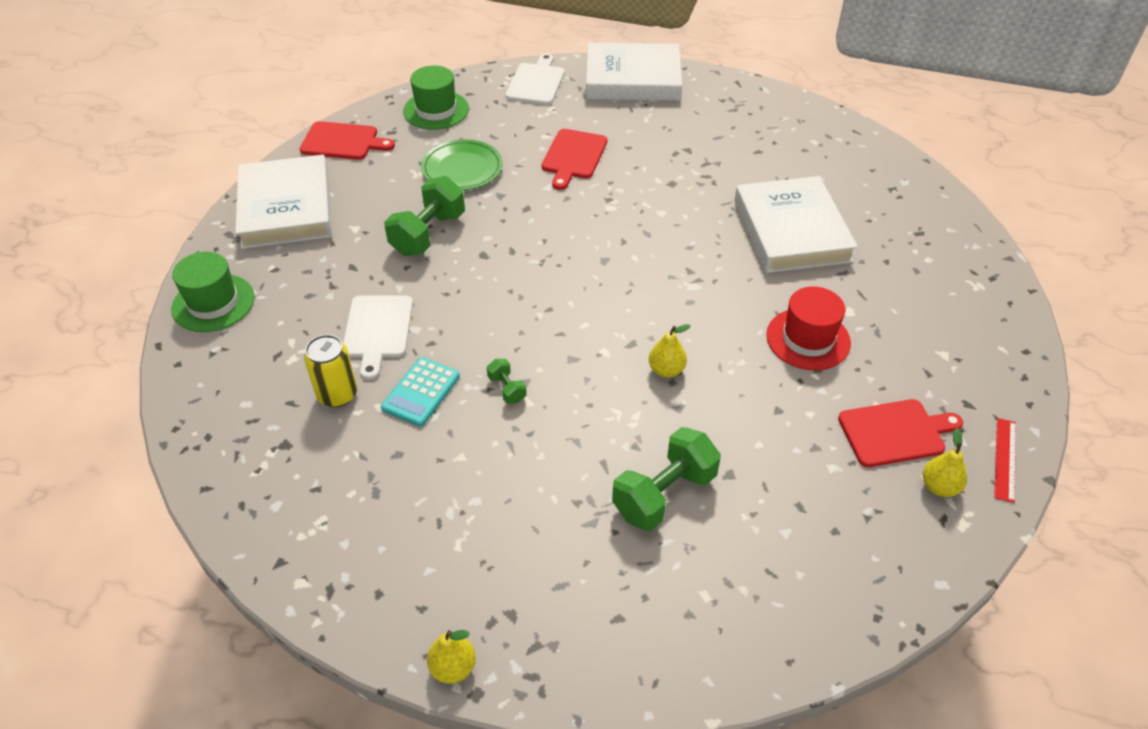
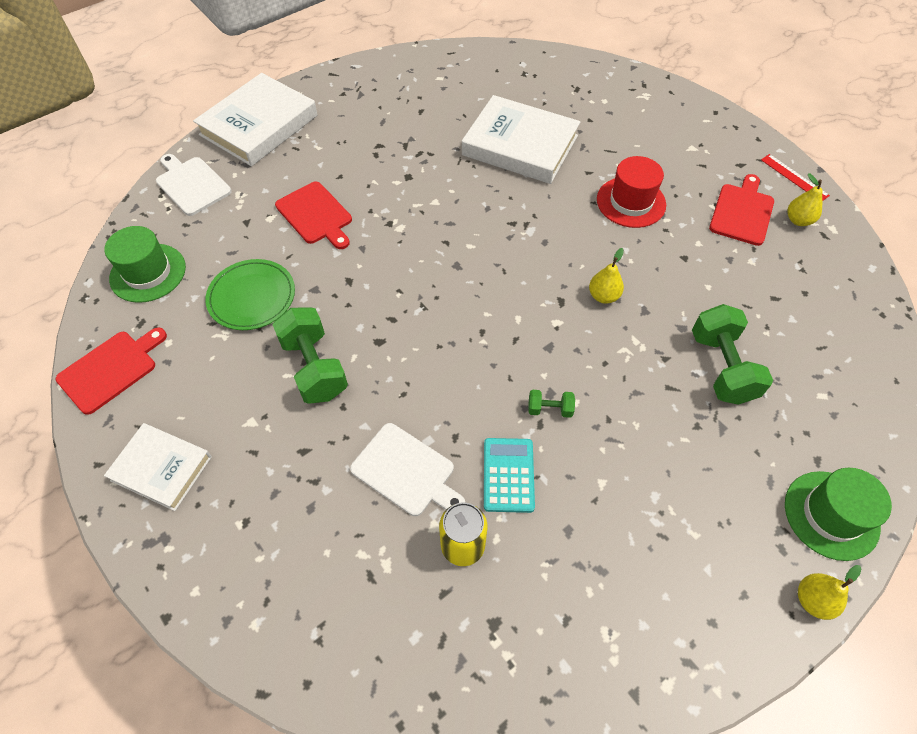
camera: 55 degrees left, 10 degrees up
green hat [171,252,254,332] -> green hat moved to [785,468,892,561]
white book [235,155,332,249] -> white book [104,423,212,511], size x0.60
turquoise calculator [381,357,460,427] -> turquoise calculator turned 150 degrees counterclockwise [484,438,535,513]

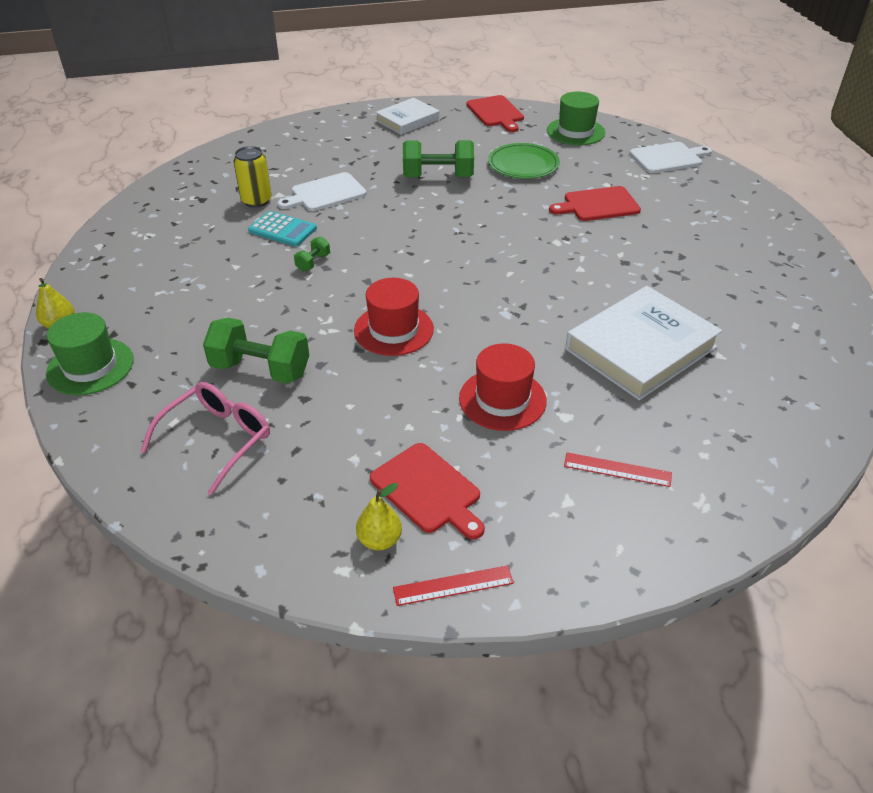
camera: 115 degrees right, 15 degrees down
white book [193,73,318,166] -> none
yellow pear [589,248,624,304] -> red hat [354,278,434,356]
none -> pink glasses [140,382,270,495]
none -> red ruler [564,452,672,487]

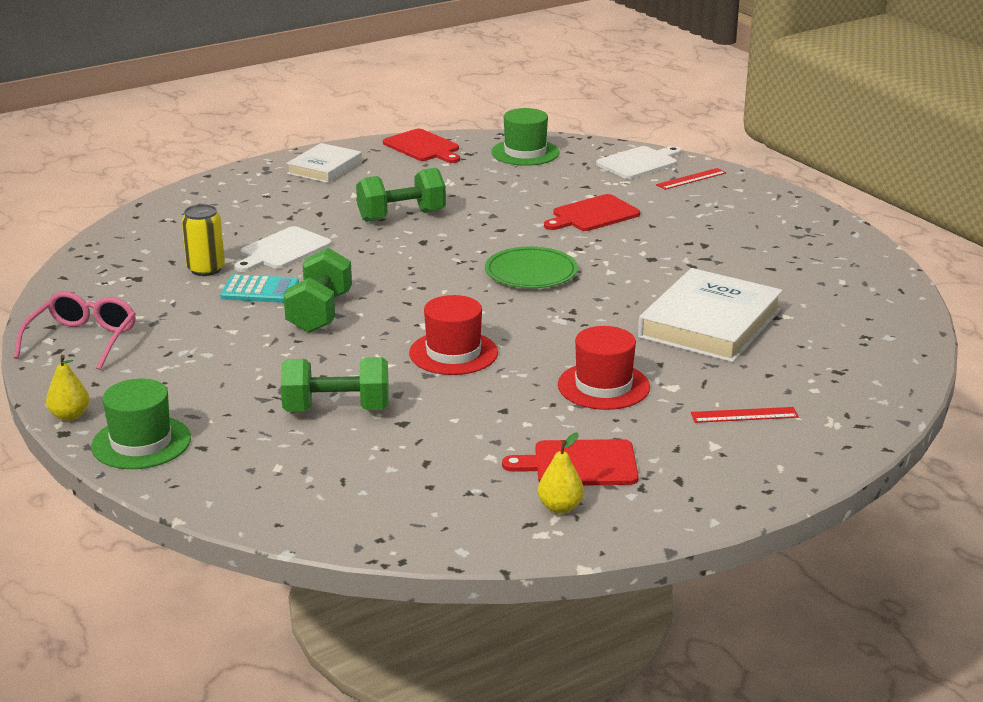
camera: 20 degrees left, 15 degrees down
pink glasses [140,382,270,495] -> pink glasses moved to [14,291,136,370]
green dumbbell [294,237,330,272] -> green dumbbell [284,248,352,333], size x2.11
red cutting board [370,443,485,539] -> red cutting board turned 150 degrees clockwise [502,439,639,486]
red ruler [393,565,514,606] -> red ruler moved to [656,168,726,190]
green plate [488,143,560,179] -> green plate moved to [485,246,578,288]

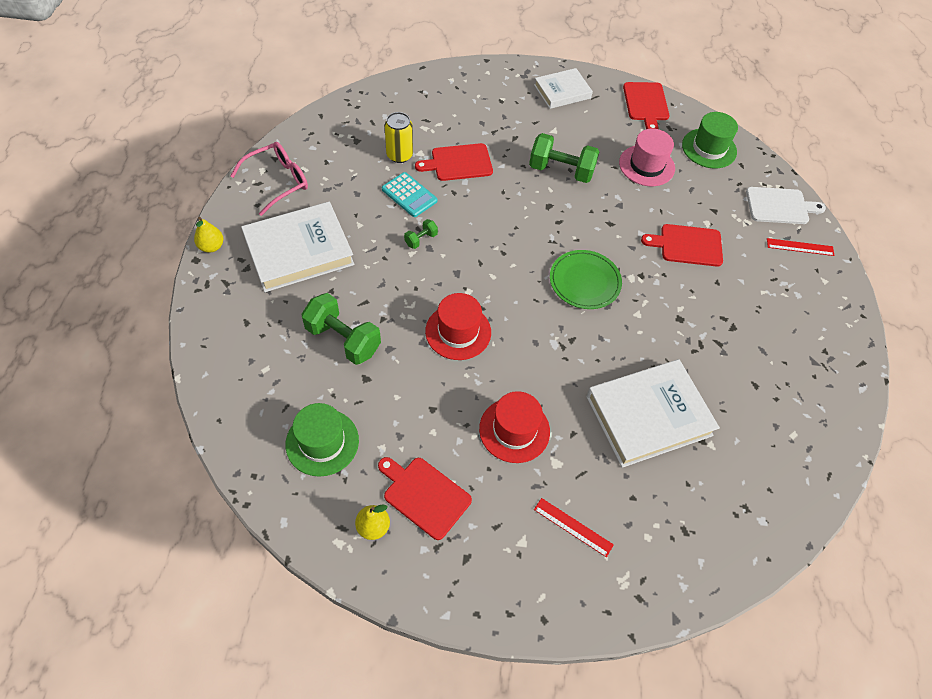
camera: 35 degrees right, 30 degrees up
green hat [91,379,191,469] -> green hat moved to [285,403,359,477]
white cutting board [235,226,332,272] -> red cutting board [415,143,493,181]
green dumbbell [284,248,352,333] -> green dumbbell [404,219,438,249], size x0.47
none -> white book [241,202,355,292]
none -> pink hat [619,129,675,186]

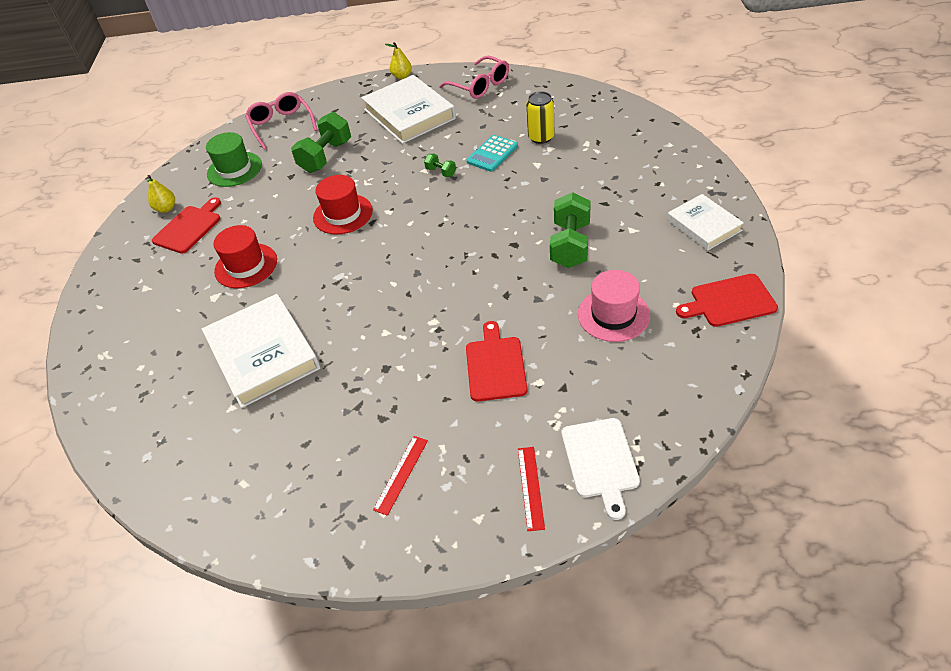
camera: 90 degrees right, 10 degrees down
red cutting board [415,143,493,181] -> none
red ruler [534,498,614,557] -> red ruler moved to [373,436,428,516]
green plate [550,250,622,309] -> none
green hat [682,112,738,168] -> none
none -> pink glasses [245,92,317,150]

